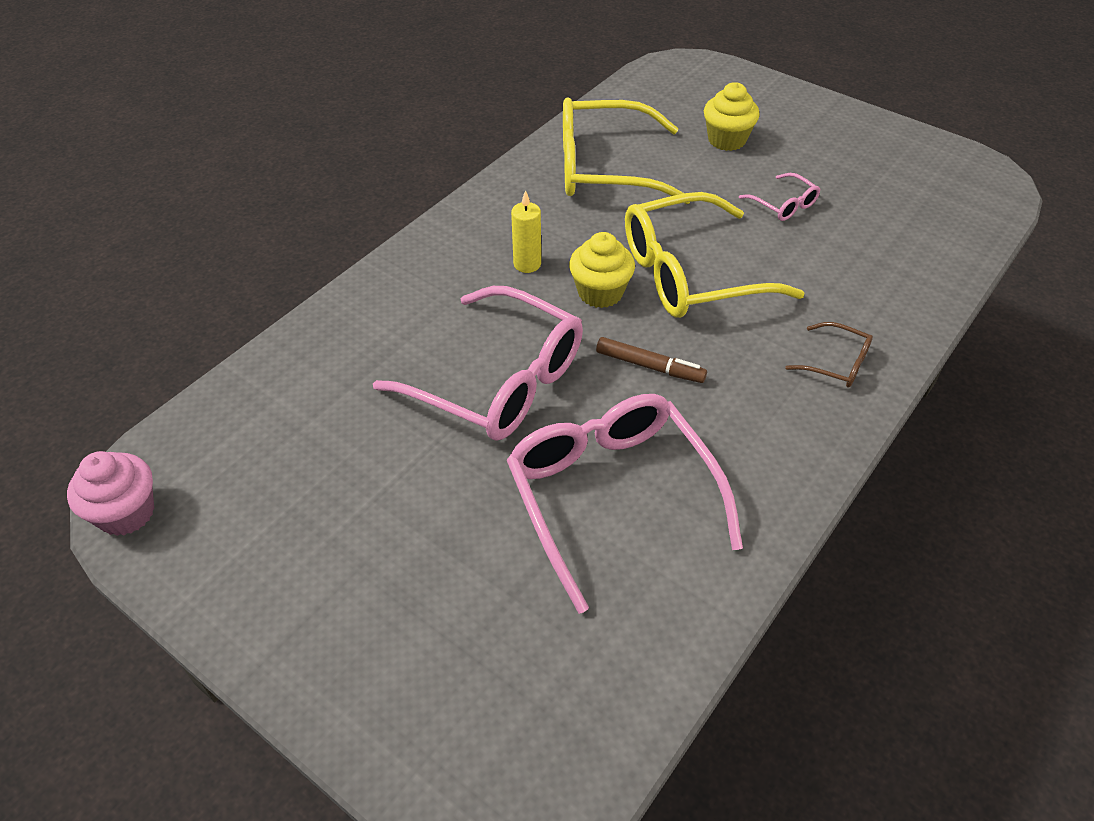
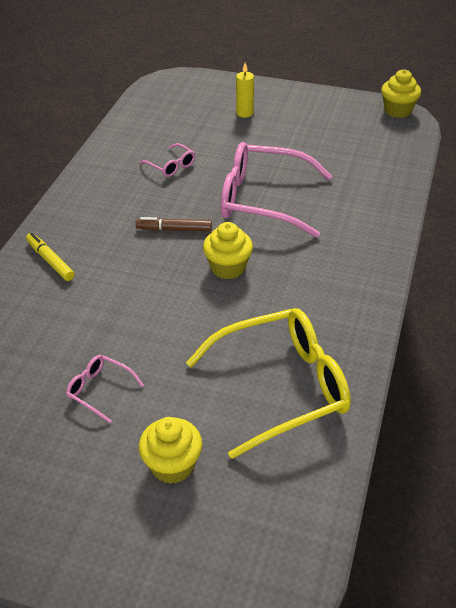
camera: 160 degrees right, 5 degrees down
pink cupcake [67,451,154,536] -> yellow cupcake [381,69,421,118]
pink glasses [507,394,743,614] -> pink glasses [139,143,195,177], size x0.44
yellow candle [511,190,541,273] -> yellow candle moved to [236,62,254,118]
yellow glasses [625,192,805,318] -> none
brown glasses [785,322,873,388] -> yellow marker [26,233,74,281]

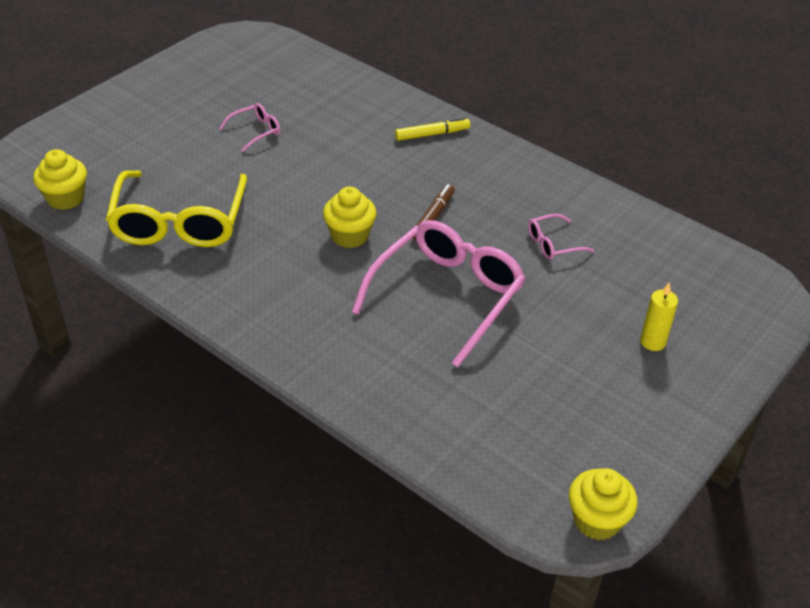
camera: 110 degrees right, 0 degrees up
yellow cupcake [139,417,202,484] -> yellow cupcake moved to [33,149,87,210]

